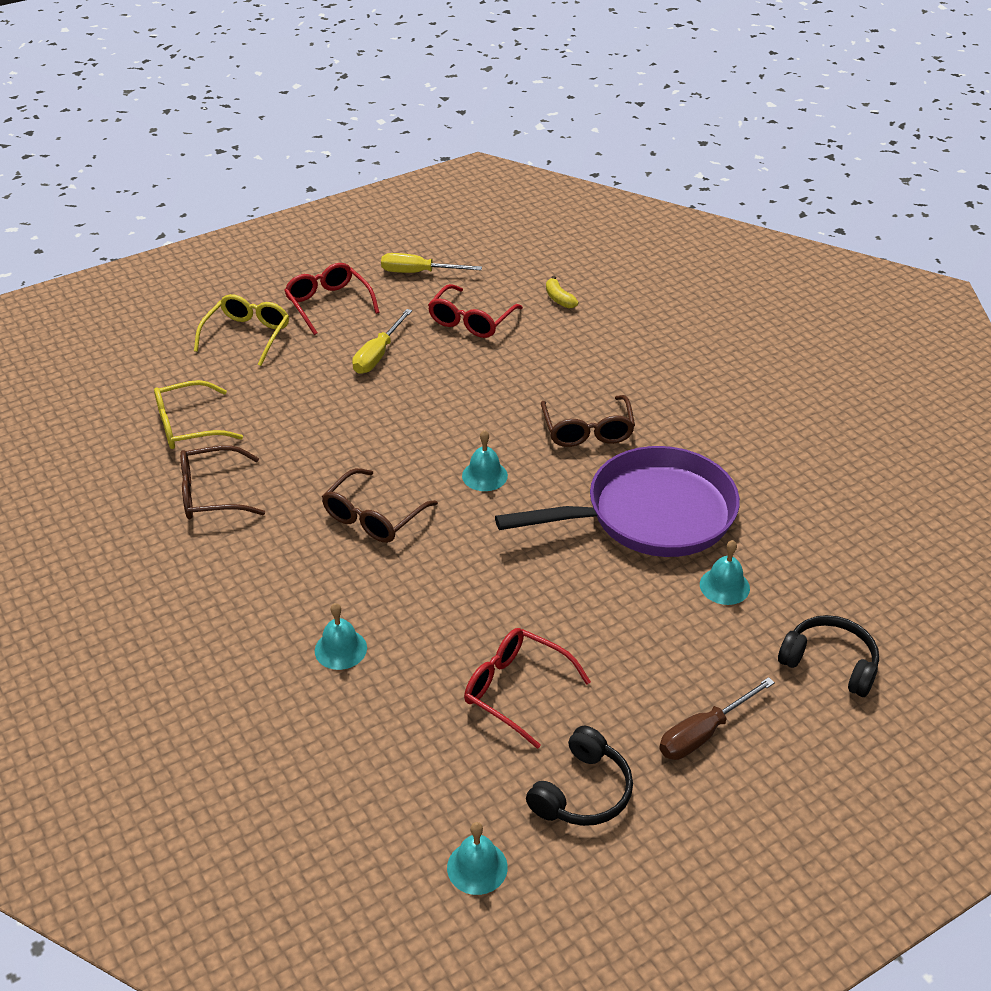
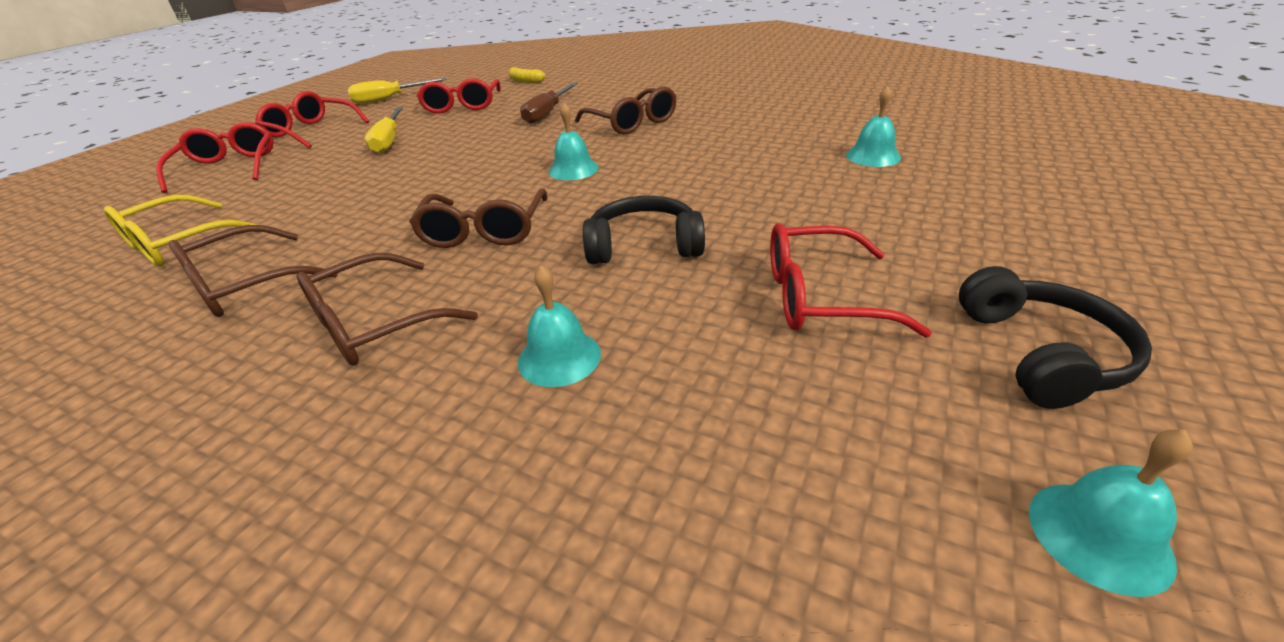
camera: 30 degrees left, 5 degrees down
yellow glasses [194,294,289,366] -> red glasses [156,122,273,193]
purple pan [495,446,740,557] -> none
brown screwdriver [659,677,775,760] -> brown screwdriver moved to [520,82,578,124]
black headphones [778,615,879,697] -> black headphones moved to [583,196,705,264]
none -> brown glasses [296,253,478,366]

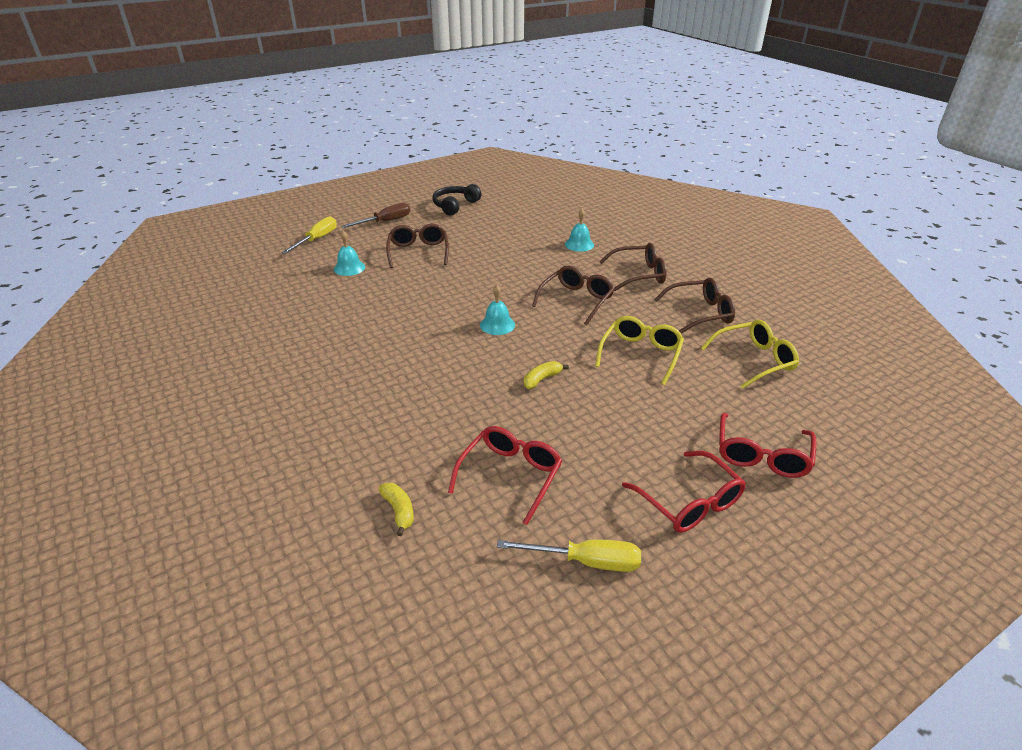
camera: 150 degrees left, 0 degrees up
yellow screwdriver [365,107,403,154] -> yellow screwdriver moved to [282,216,337,254]
brown screwdriver [520,82,578,124] -> brown screwdriver moved to [341,203,410,228]
brown glasses [575,87,676,134] -> brown glasses moved to [386,224,449,268]
black headphones [583,196,705,264] -> none
red glasses [770,223,932,338] -> none
turquoise bell [1029,429,1193,597] -> none
none -> yellow banana [524,361,569,389]
none -> yellow glasses [595,316,684,385]

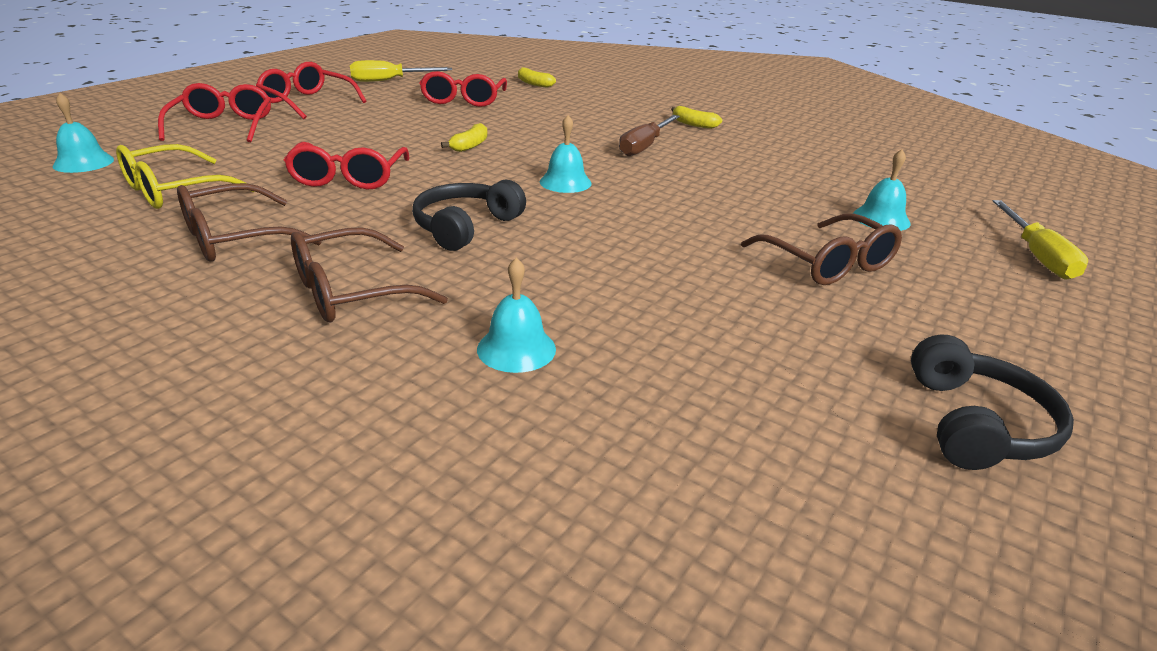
camera: 155 degrees right, 5 degrees down
brown screwdriver [341,203,410,228] -> brown screwdriver moved to [619,115,680,156]
brown glasses [532,266,615,325] -> black headphones [412,180,526,251]
yellow glasses [595,316,684,385] -> red glasses [284,142,410,190]
none -> turquoise bell [52,93,114,173]
none -> yellow banana [671,106,722,129]

